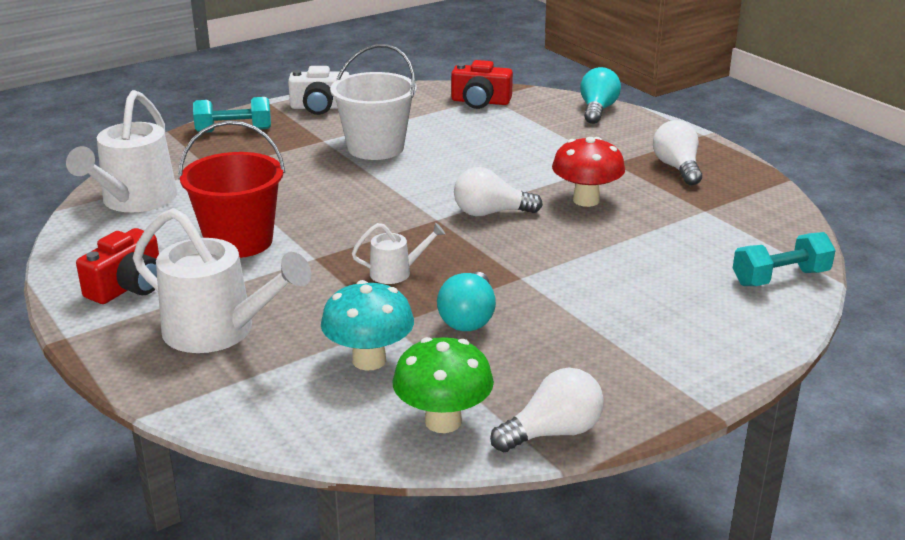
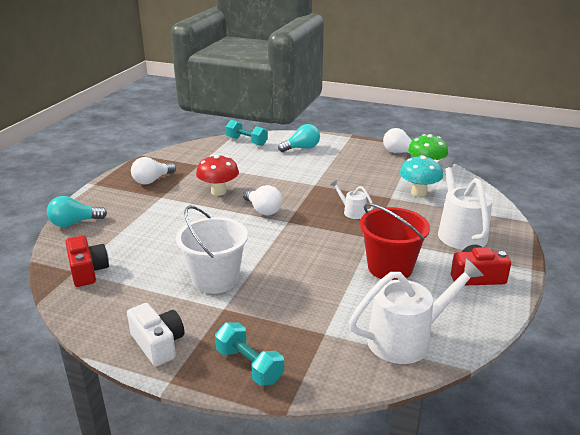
camera: 125 degrees left, 0 degrees up
turquoise light bulb [437,272,496,331] -> turquoise light bulb moved to [278,124,320,152]

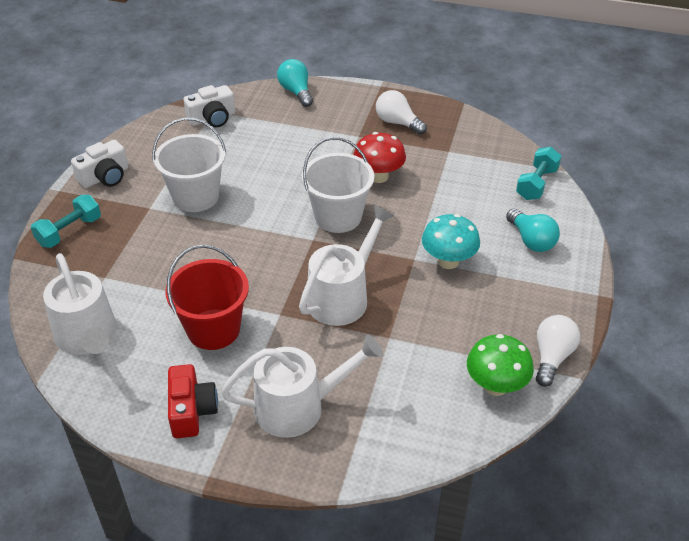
camera: 85 degrees right, 15 degrees up
red camera [66,235,109,287] -> white camera [183,85,235,128]
white light bulb [243,185,282,215] -> white bucket [302,137,374,233]
white watering can [330,180,373,219] -> white watering can [299,205,394,326], size x2.04
turquoise mushroom [400,155,443,197] -> turquoise mushroom moved to [422,214,480,269]

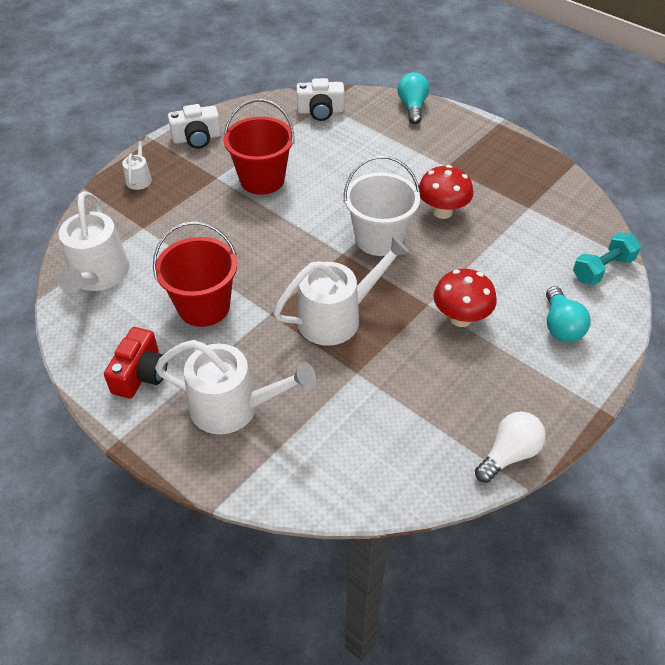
camera: 25 degrees right, 5 degrees up
turquoise dumbbell [31,195,101,248] -> white watering can [122,136,152,190]
white bucket [152,118,226,212] -> red bucket [224,99,294,195]
white light bulb [376,90,427,135] -> none
turquoise mushroom [422,214,480,269] -> red mushroom [433,269,497,327]
green mushroom [467,334,534,396] -> none

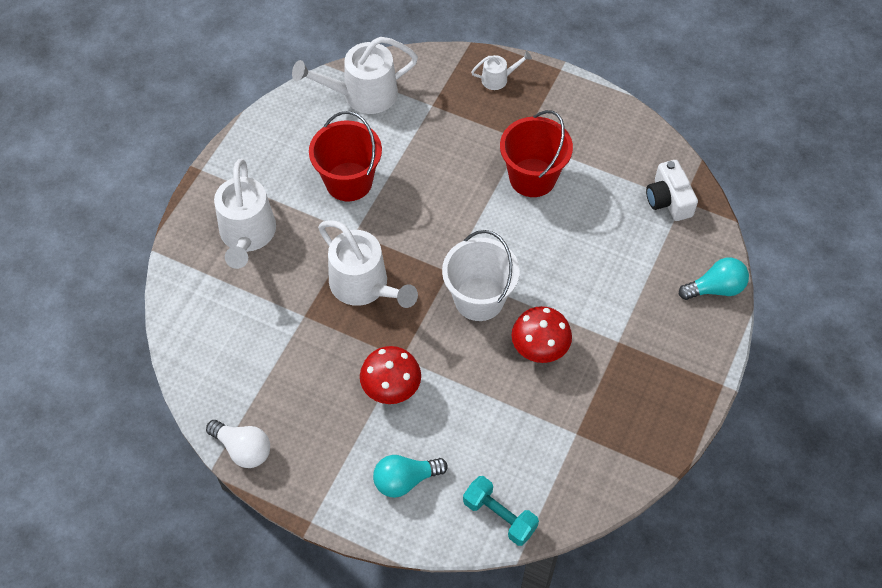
camera: 75 degrees right, 10 degrees up
red camera [104,327,168,398] -> none
white camera [168,104,221,149] -> none

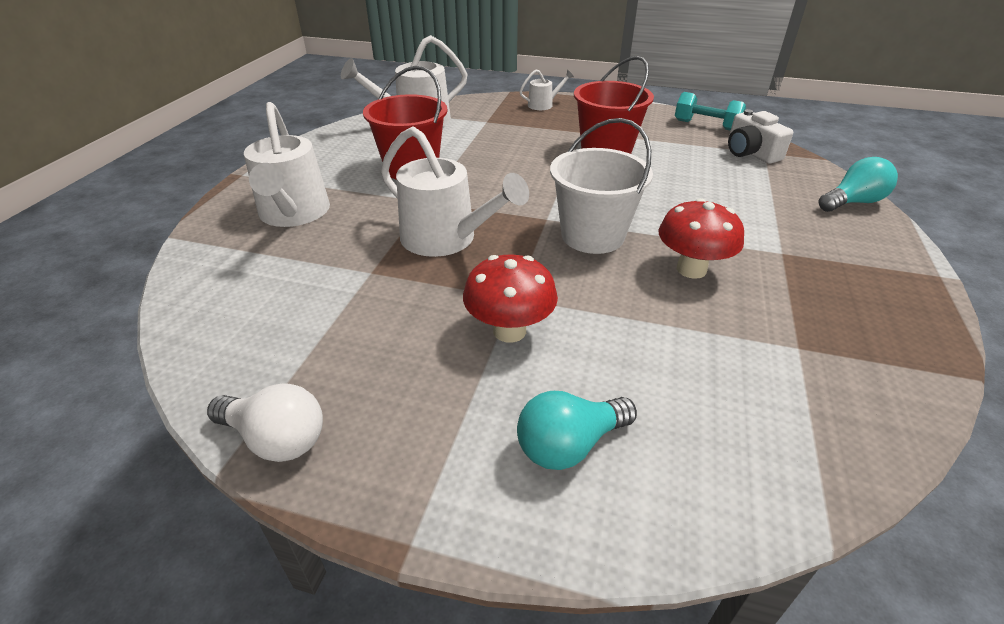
camera: 10 degrees left, 20 degrees down
turquoise dumbbell [463,476,539,546] -> turquoise dumbbell moved to [675,92,746,131]

